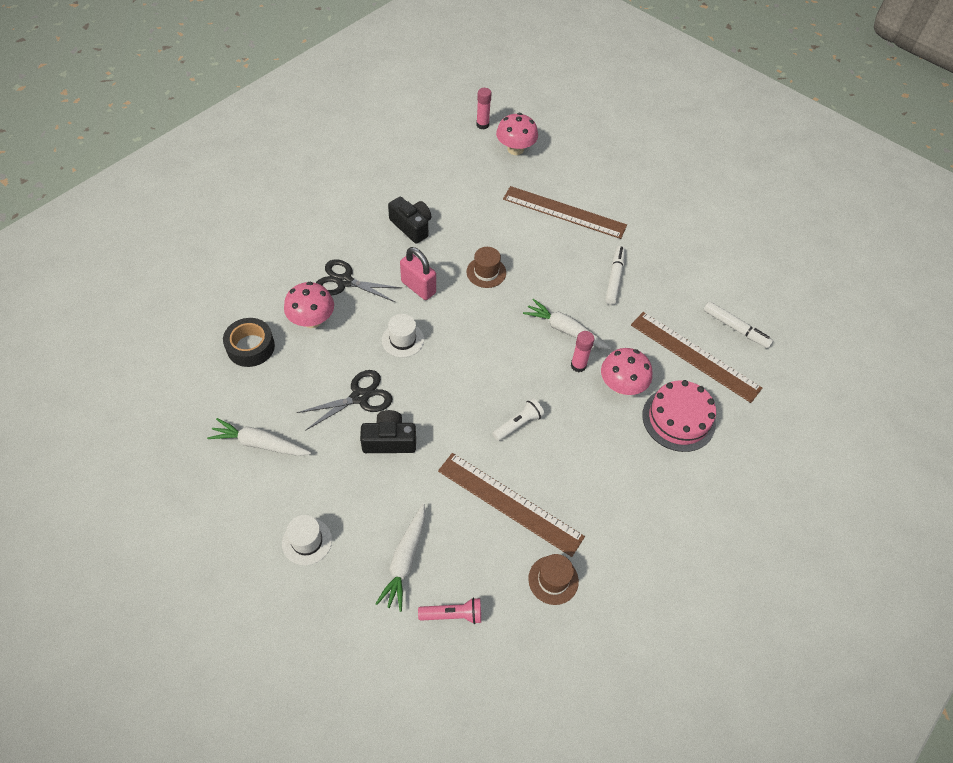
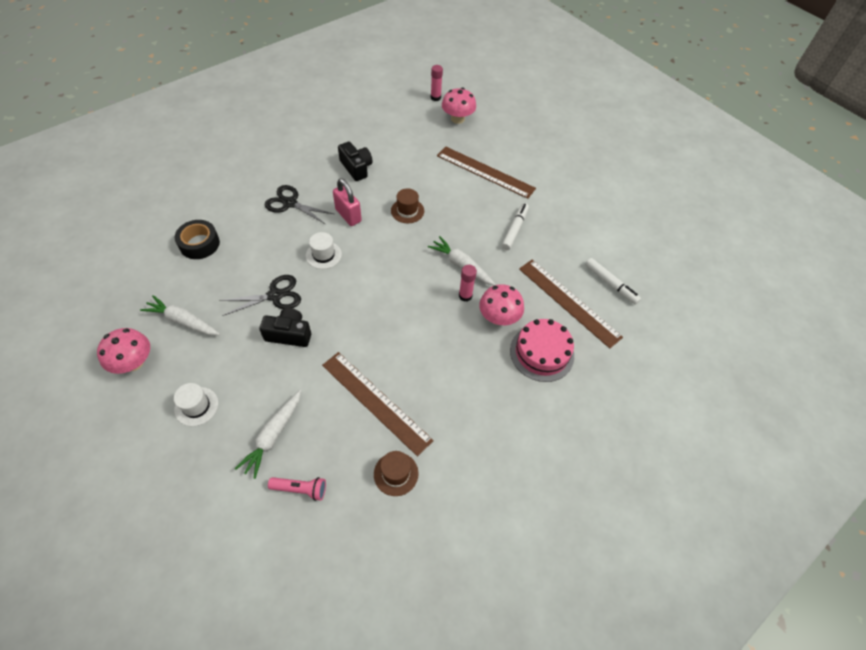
camera: 10 degrees right, 0 degrees up
pink mushroom [284,282,334,328] -> pink mushroom moved to [97,328,150,374]
white flashlight [493,398,544,441] -> none

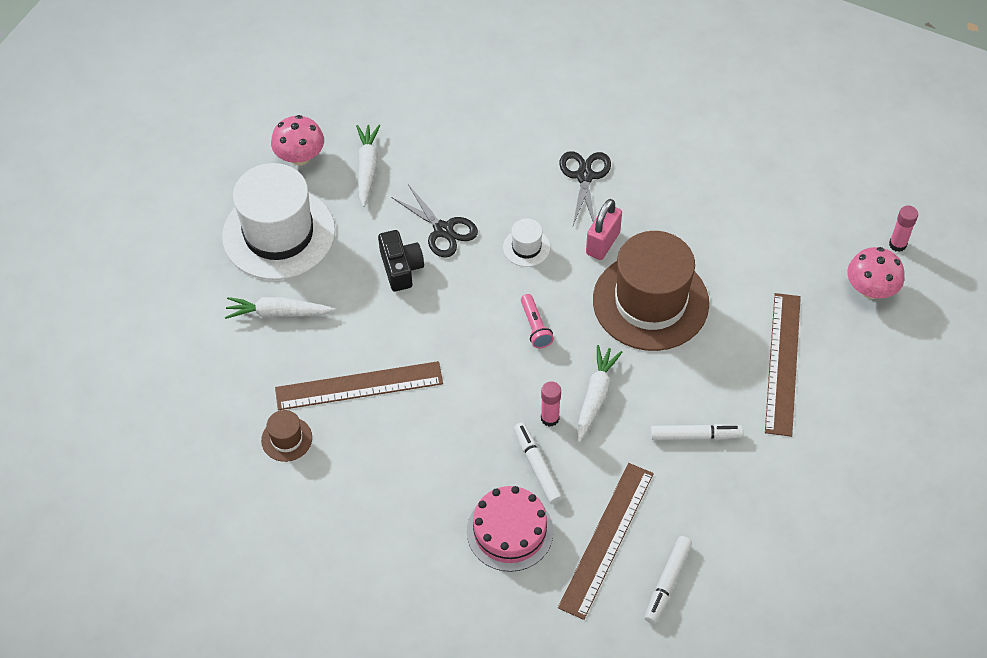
camera: 70 degrees right, 0 degrees up
white hat [174,383,218,426] -> white hat [222,163,335,280], size x2.40
black tape [175,220,220,259] -> none
pink flashlight [268,477,326,501] -> pink flashlight moved to [521,294,554,348]
brown ruler [322,352,434,457] -> brown ruler turned 60 degrees clockwise [275,361,443,410]
black camera [338,142,372,181] -> none
brown hat [391,188,424,223] -> brown hat [593,231,709,351], size x2.40
pink mushroom [479,284,524,325] -> white marker [514,423,563,504]

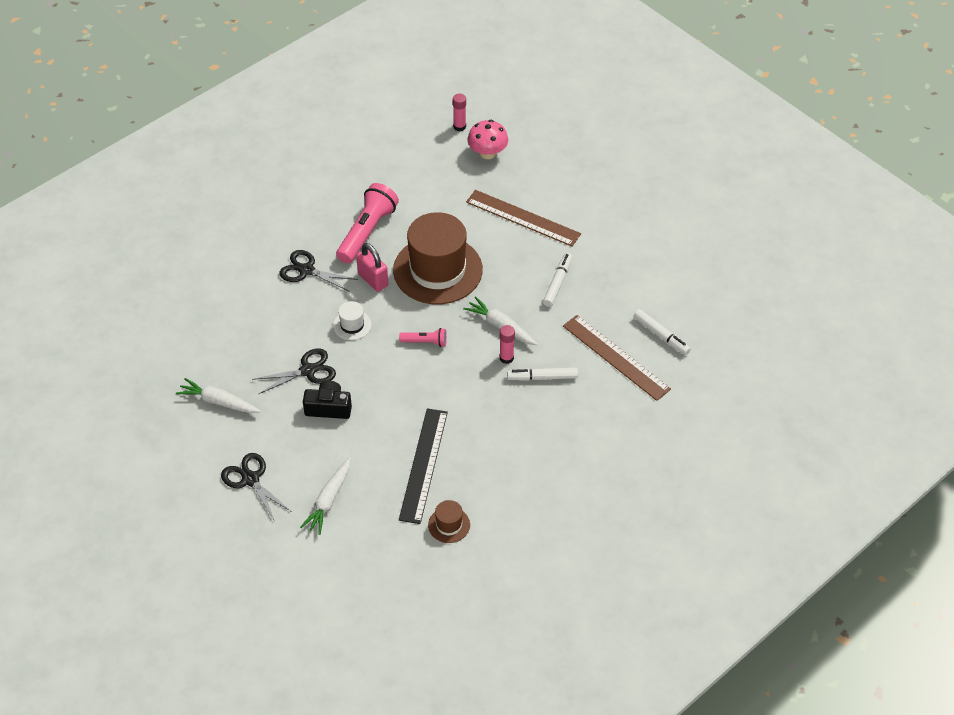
camera: 70 degrees left, 5 degrees down
white hat [222,163,335,280] -> black scissors [221,453,292,521]
pink mushroom [271,115,324,165] -> none
brown ruler [275,361,443,410] -> black ruler [399,408,448,524]
pink cake [467,486,553,572] -> none
none -> pink flashlight [336,183,399,264]

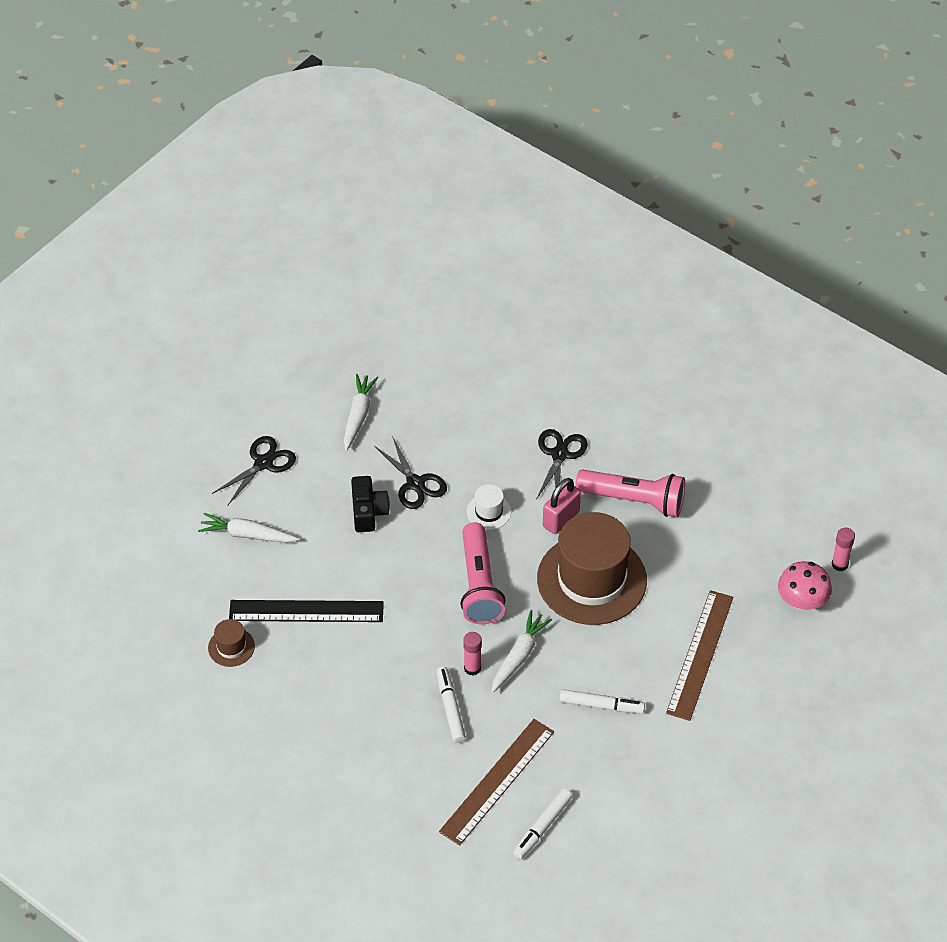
camera: 80 degrees right, 0 degrees up
pink flashlight [399,328,447,347] -> pink flashlight [460,522,505,624], size x1.99

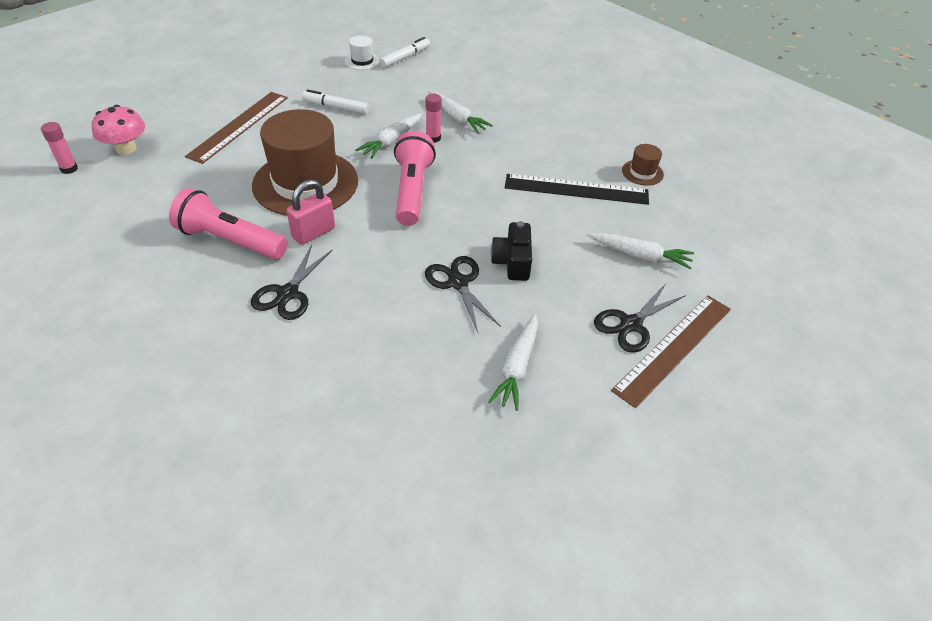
camera: 175 degrees left, 5 degrees down
white marker [437,667,466,743] -> white carrot [428,91,493,134]
brown ruler [439,719,554,846] -> brown ruler moved to [611,295,731,408]
white hat [467,484,511,530] -> white hat moved to [345,35,380,70]

